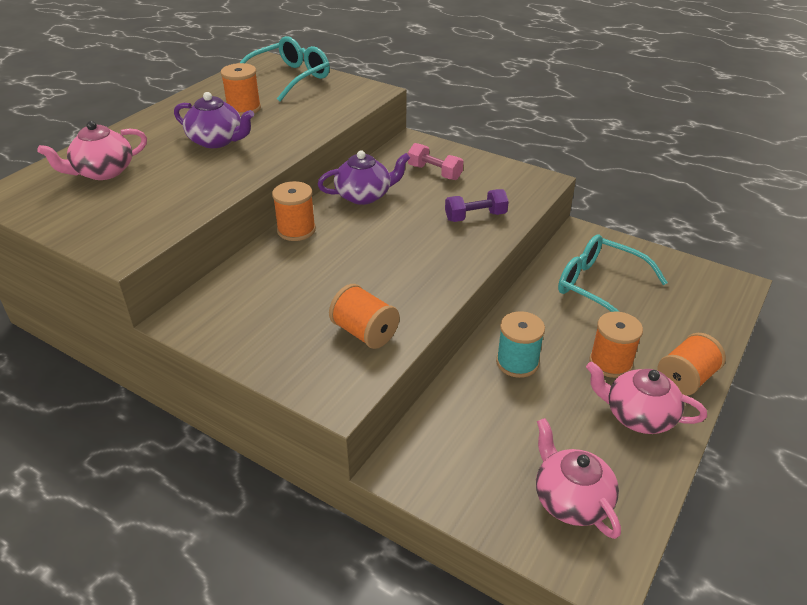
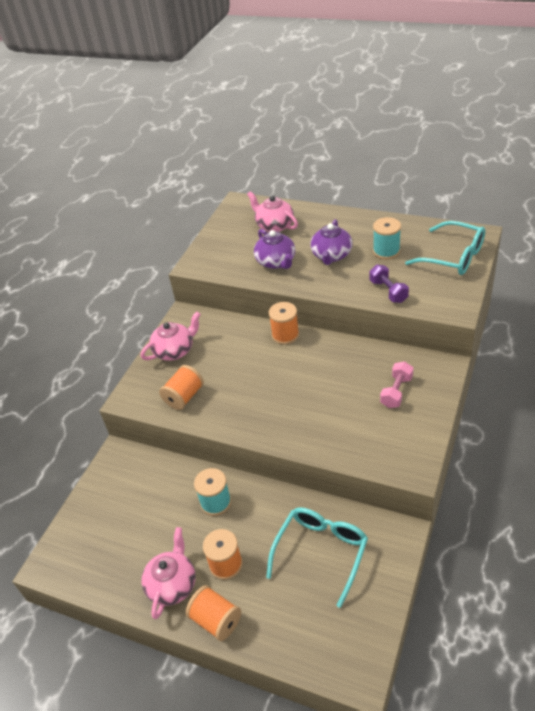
camera: 85 degrees right, 5 degrees up
orange spool [221,63,261,116] -> turquoise spool [373,217,401,259]
purple teapot [318,151,410,205] -> purple teapot moved to [254,229,295,269]
purple dumbbell [445,189,509,222] -> purple dumbbell moved to [370,265,409,303]
pink teapot [536,418,621,539] -> pink teapot moved to [141,312,201,361]

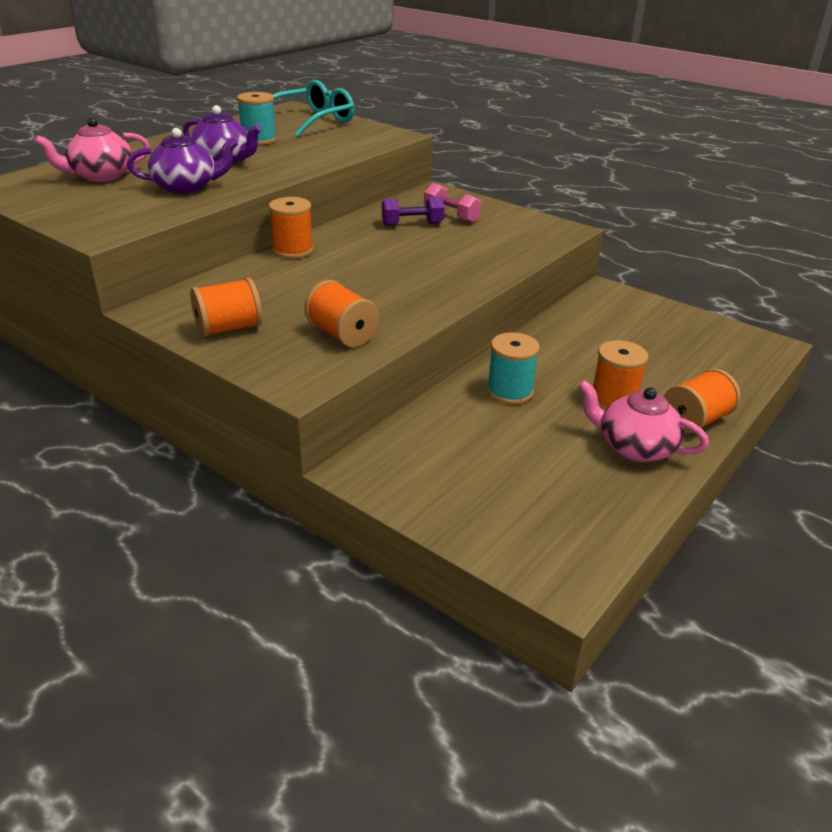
camera: 80 degrees left, 10 degrees down
pink teapot [141,312,201,361] -> orange spool [190,277,262,337]
turquoise glasses [266,507,368,608] -> none
purple dumbbell [370,265,409,303] -> purple dumbbell moved to [382,196,444,226]

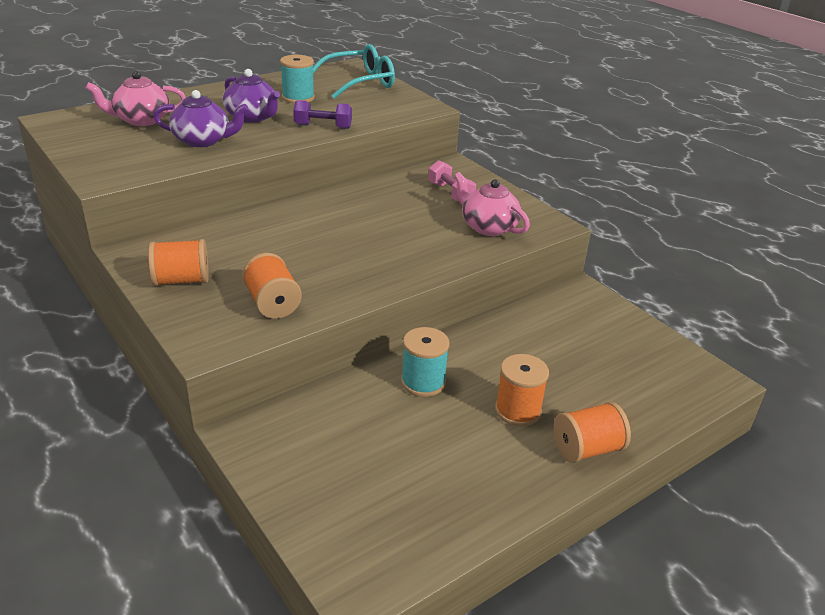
camera: 15 degrees right, 0 degrees up
orange spool [269,197,314,259] -> none
purple dumbbell [382,196,444,226] -> purple dumbbell moved to [293,100,352,129]
pink teapot [578,380,709,462] -> pink teapot moved to [454,172,530,236]

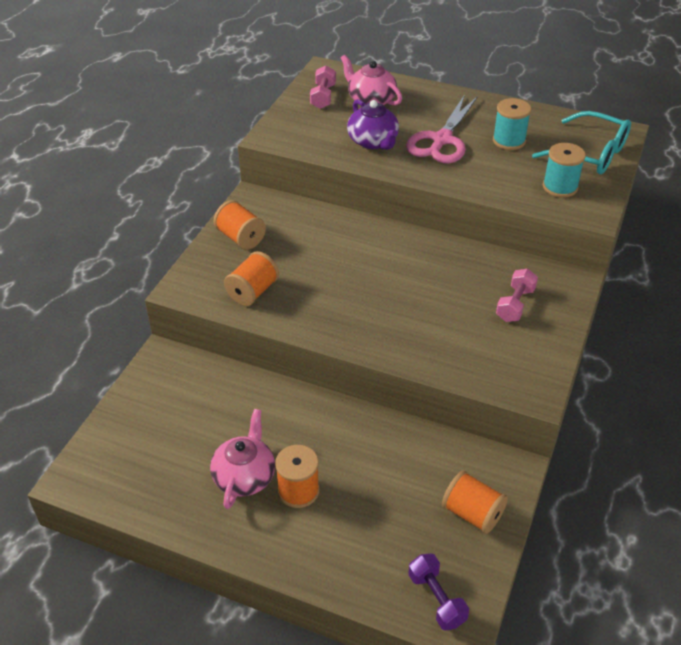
camera: 60 degrees right, 10 degrees up
purple teapot [223,69,280,123] -> pink scissors [406,94,478,163]
purple dumbbell [293,100,352,129] -> purple dumbbell moved to [408,553,469,631]
turquoise spool [401,327,449,397] -> turquoise spool moved to [543,143,586,198]
pink teapot [454,172,530,236] -> pink teapot moved to [210,409,275,509]
orange spool [554,402,631,463] -> orange spool moved to [442,470,508,534]
none -> pink dumbbell [310,66,336,109]

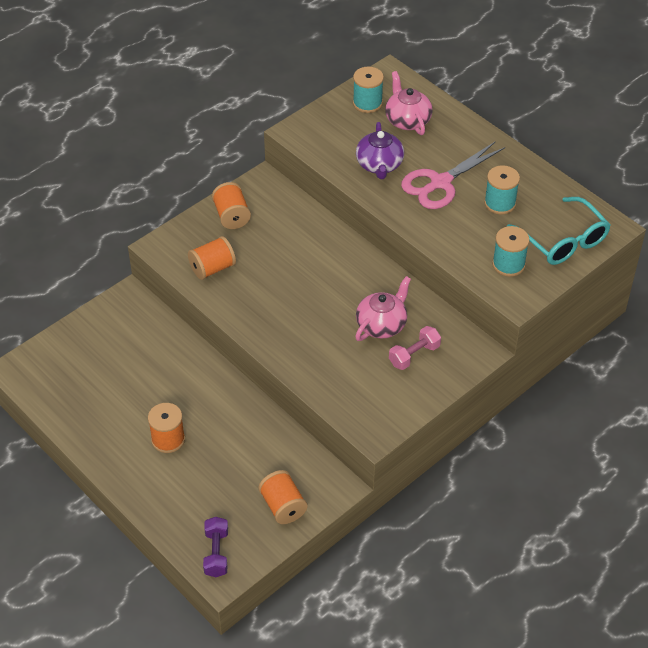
camera: 25 degrees right, 5 degrees up
pink teapot [210,409,275,509] -> pink teapot moved to [355,276,411,341]
pink dumbbell [310,66,336,109] -> turquoise spool [353,67,384,113]

